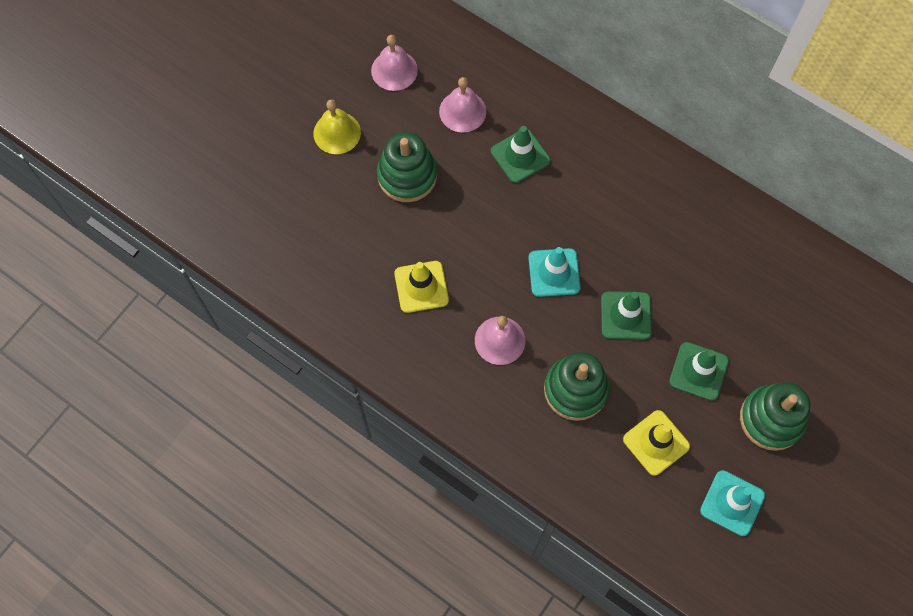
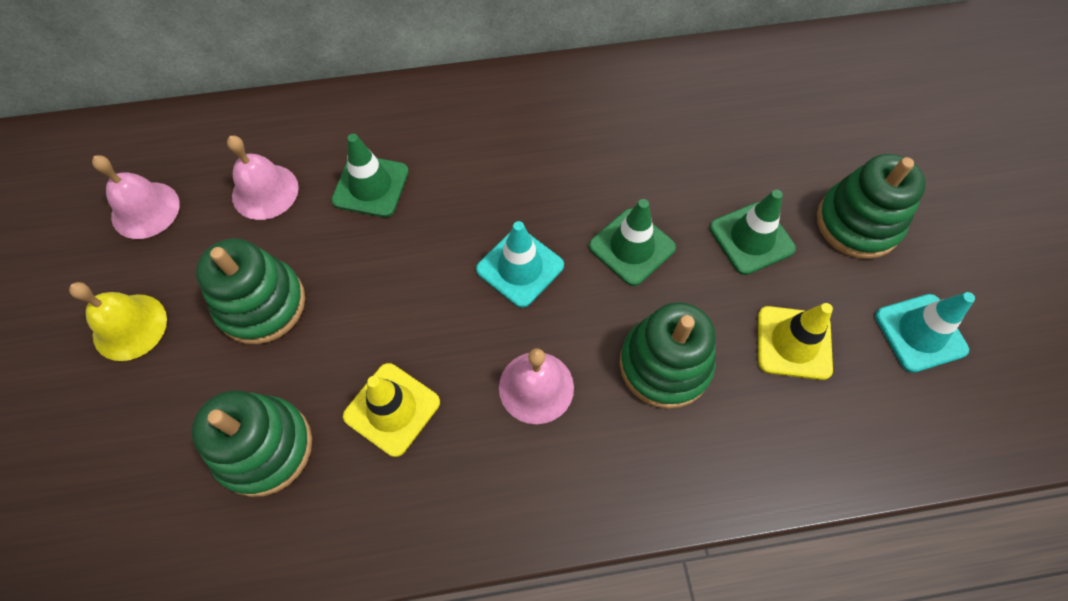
camera: 45 degrees left, 5 degrees down
none -> green stacking toy [192,391,312,497]

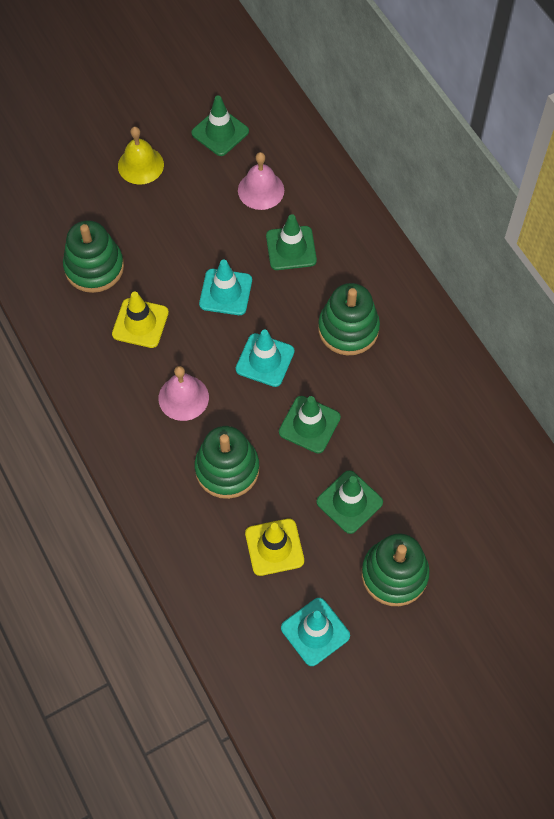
camera: 70 degrees right, 0 degrees up
pink bell [92,155,180,239] -> green traffic cone [191,96,249,156]
green stacking toy [196,238,305,344] -> green stacking toy moved to [318,283,380,355]
none -> turquoise traffic cone [199,260,252,315]

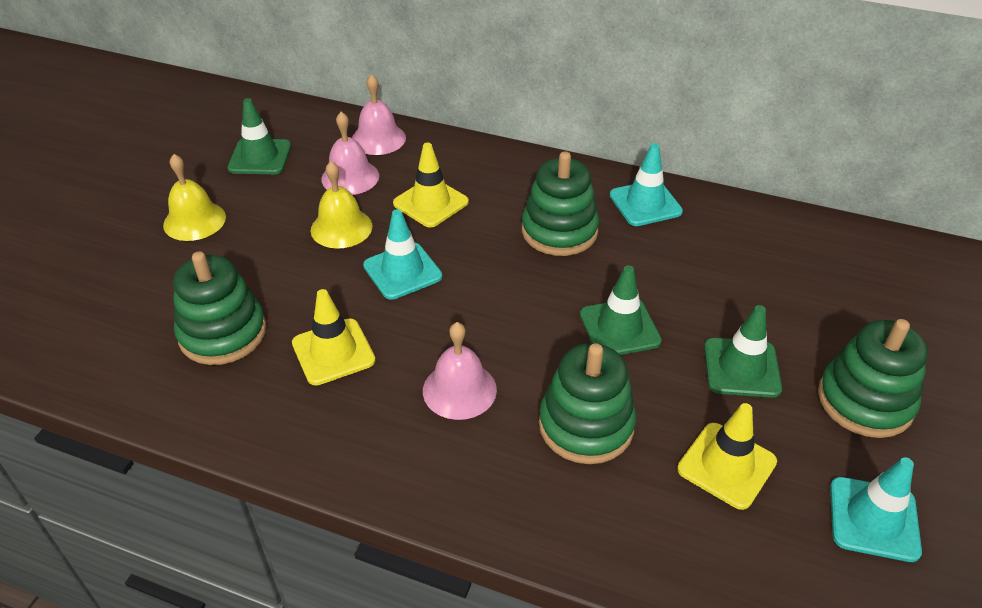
camera: 40 degrees left, 20 degrees down
turquoise traffic cone [236,330,295,387] -> turquoise traffic cone moved to [610,143,683,226]
green traffic cone [266,214,317,270] -> yellow traffic cone [393,143,469,227]
none -> yellow bell [311,161,372,249]
none -> pink bell [352,74,406,155]

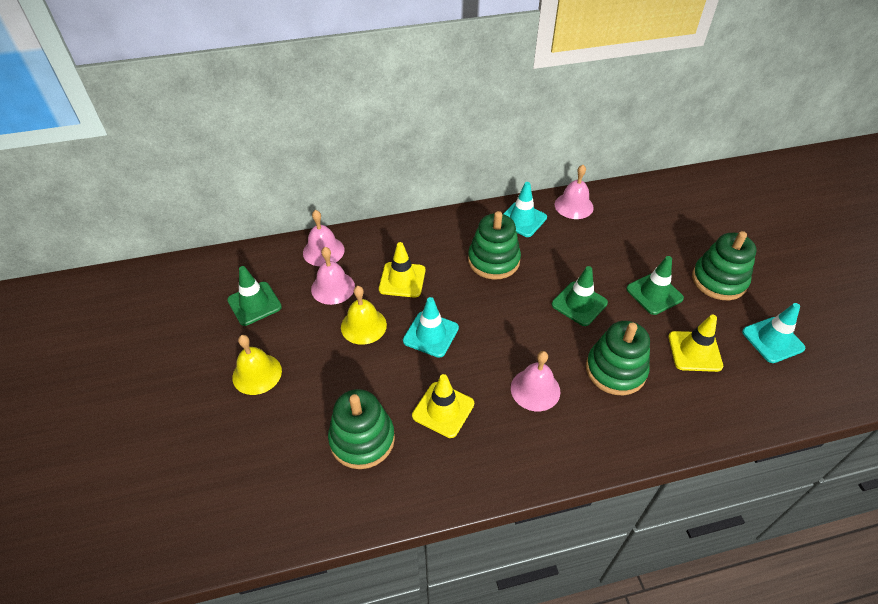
camera: 35 degrees left, 5 degrees up
none -> pink bell [555,165,594,219]

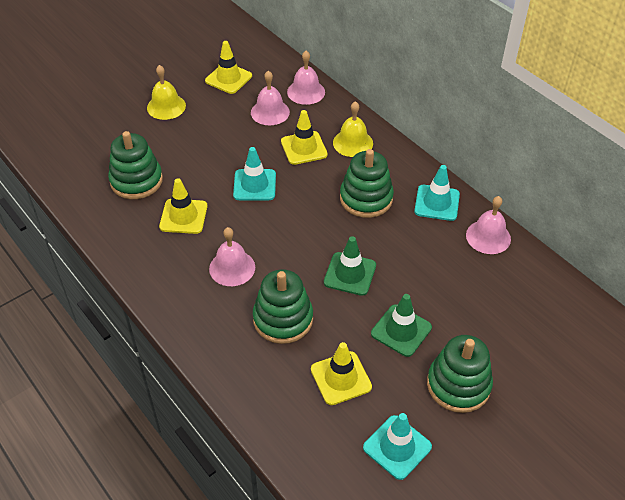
camera: 65 degrees right, 0 degrees up
green traffic cone [227,266,282,326] -> yellow traffic cone [205,41,252,94]
yellow bell [341,286,387,345] -> yellow bell moved to [333,101,373,157]

